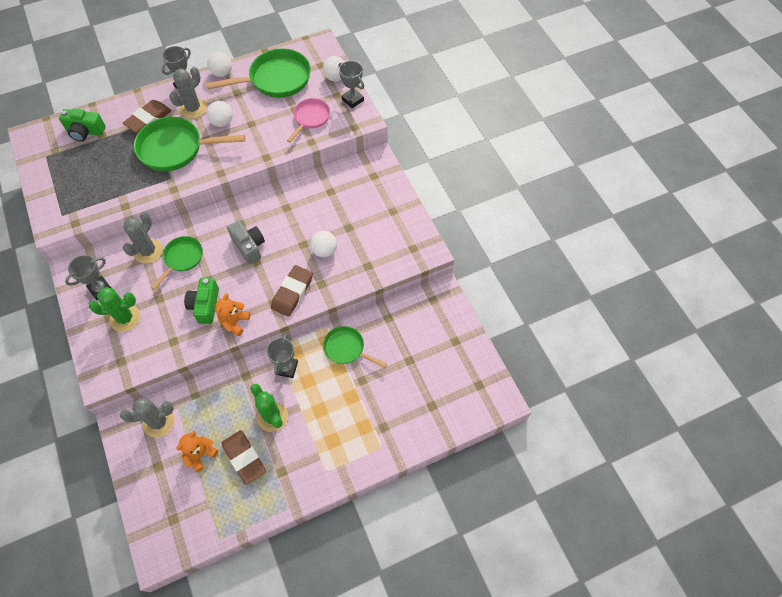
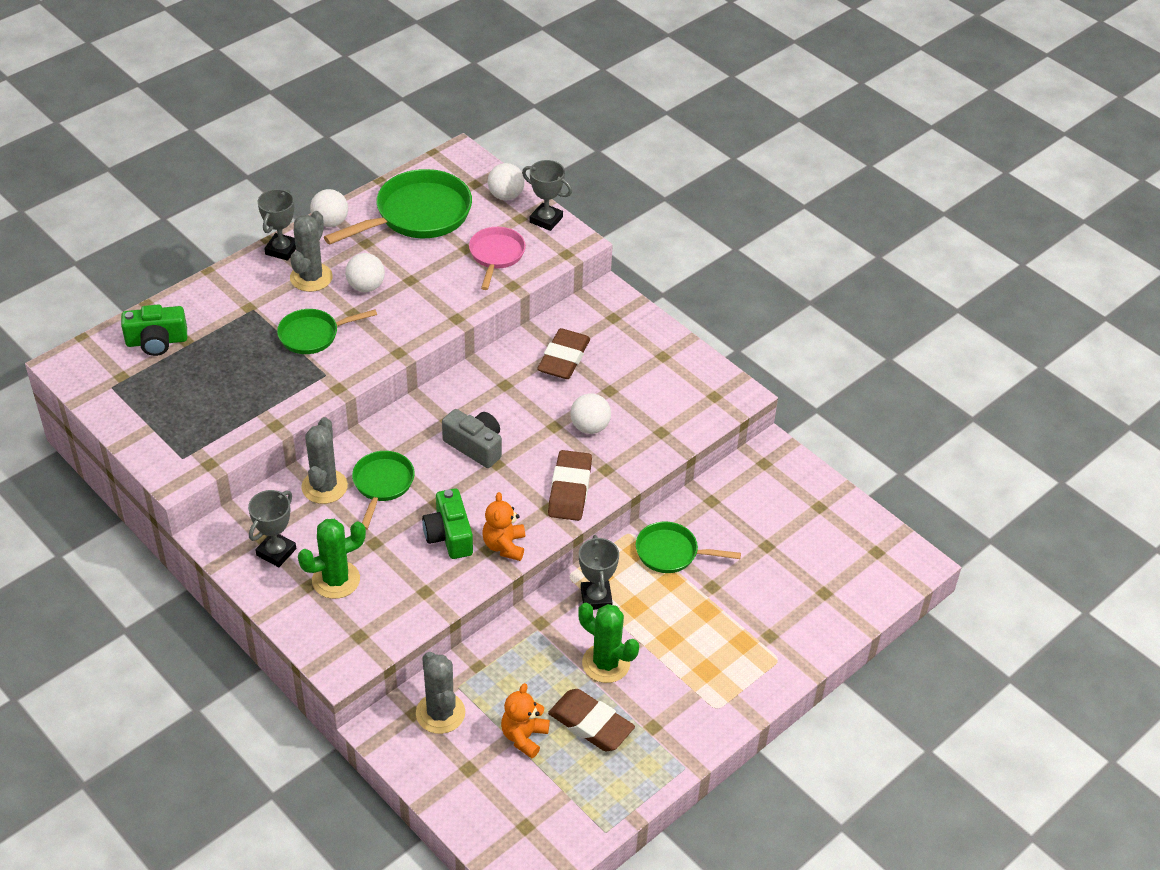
camera: 20 degrees left, 15 degrees down
grey cactus [120,397,175,438] -> grey cactus turned 75 degrees counterclockwise [416,652,465,734]
brown eraser [123,100,172,133] -> brown eraser moved to [537,328,590,379]
green pan [134,117,245,171] -> green pan [277,309,377,354], size x0.58

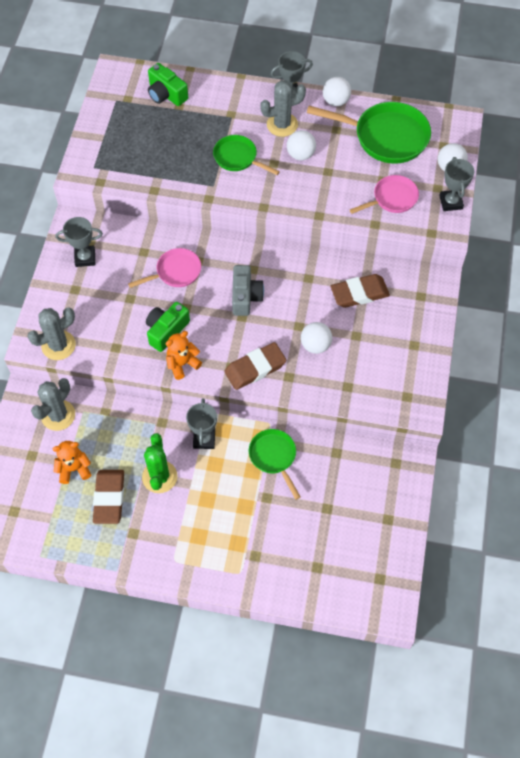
camera: 55 degrees right, 15 degrees up
green cactus [298,519,366,599] -> none
grey cactus [301,417,348,504] -> grey cactus moved to [27,307,76,360]
green pan [352,451,415,530] -> pink pan [128,248,201,288]
grey trophy [579,535,619,610] -> grey trophy turned 45 degrees counterclockwise [186,398,217,449]

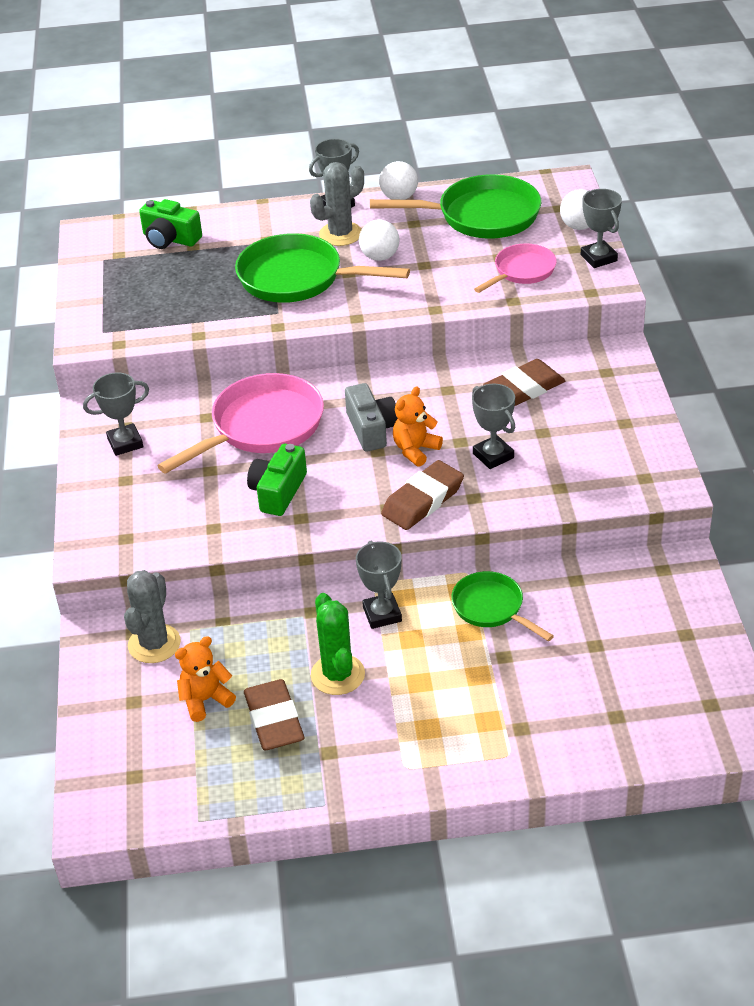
camera: 15 degrees left, 20 degrees down
grey cactus [27,307,76,360] -> none
pink pan [128,248,201,288] -> pink pan [157,373,324,474], size x1.72
orange teddy bear [166,331,202,380] -> orange teddy bear moved to [393,387,443,467]
green pan [213,135,280,175] -> green pan [235,233,410,303], size x1.72
white ball [301,322,332,354] -> grey trophy [472,383,515,469]

